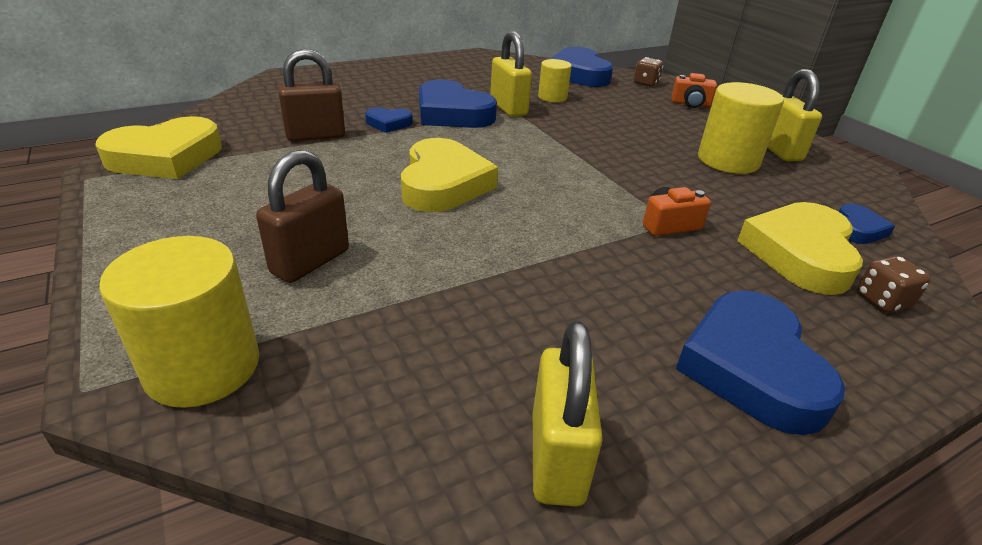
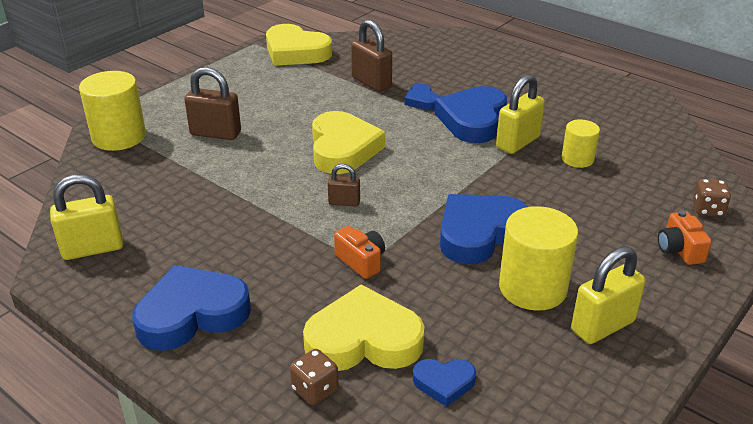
camera: 70 degrees right, 0 degrees up
yellow heart [401,138,498,212] -> yellow heart turned 75 degrees counterclockwise [312,111,385,174]
blue heart [550,47,613,87] -> blue heart moved to [440,194,528,264]
none -> brown padlock [328,164,360,206]

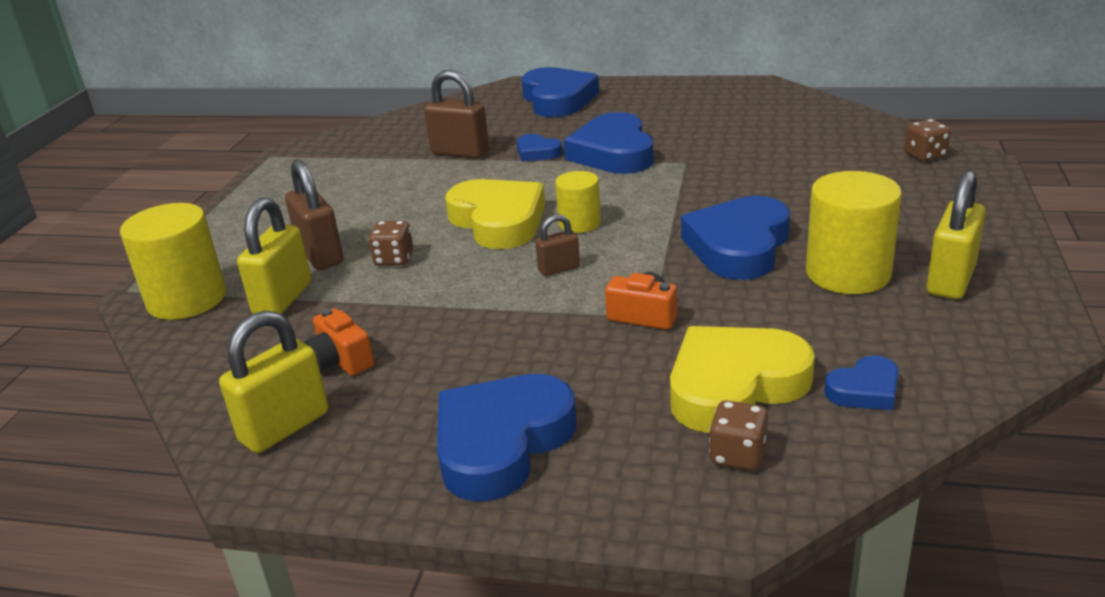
camera: 25 degrees left, 5 degrees down
brown padlock [185,67,241,140] -> brown padlock turned 75 degrees clockwise [285,159,343,270]
yellow heart [266,24,332,66] -> none
yellow padlock [496,74,545,154] -> yellow padlock moved to [237,197,311,314]
yellow cylinder [562,119,600,168] -> yellow cylinder moved to [555,171,601,233]
orange camera [658,210,712,265] -> orange camera moved to [304,308,374,376]
none -> brown dice [368,221,413,266]
none -> blue heart [522,67,599,117]

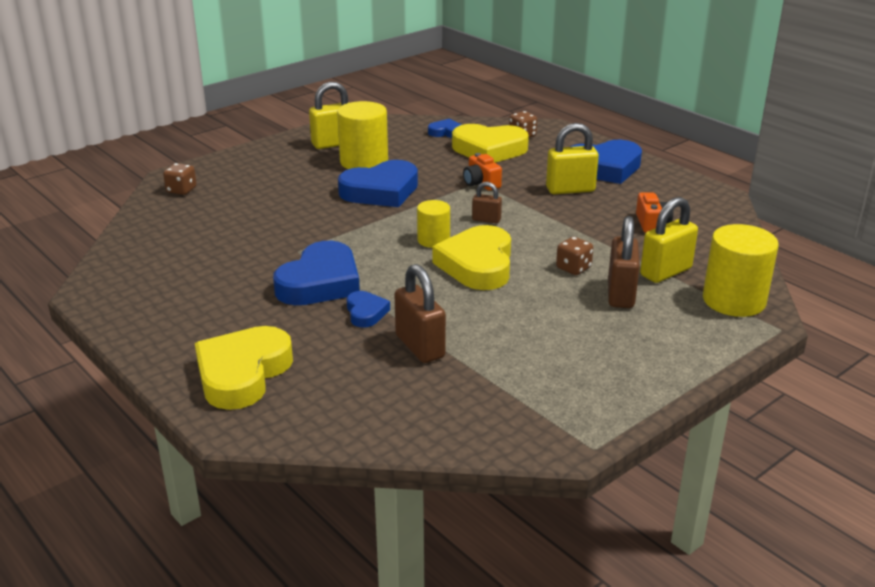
camera: 145 degrees left, 0 degrees up
yellow padlock [219,311,328,453] -> yellow padlock moved to [546,123,599,194]
blue heart [522,67,599,117] -> yellow heart [195,326,293,410]

